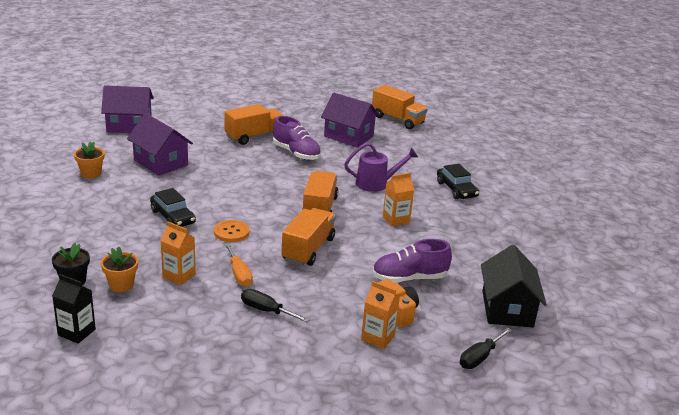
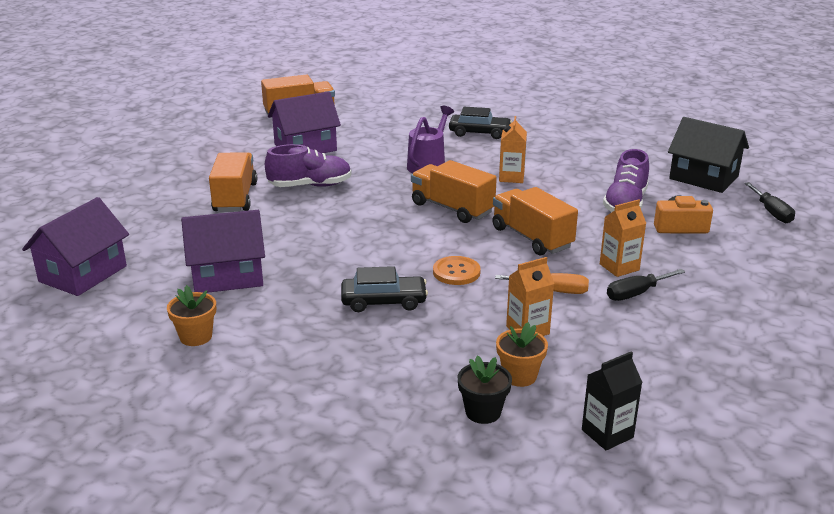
camera: 55 degrees left, 0 degrees up
orange carton [361,281,400,349] -> orange carton moved to [600,199,646,277]

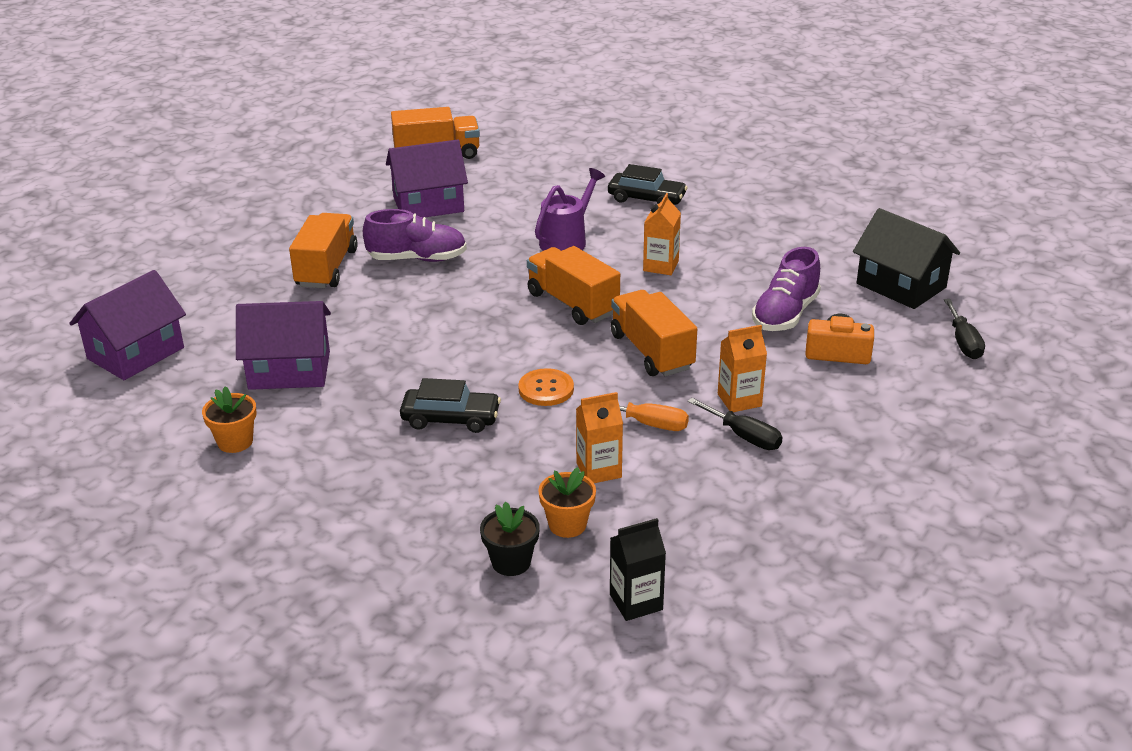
camera: 10 degrees right, 5 degrees up
black screwdriver [607,269,685,301] -> black screwdriver turned 120 degrees counterclockwise [688,398,782,450]

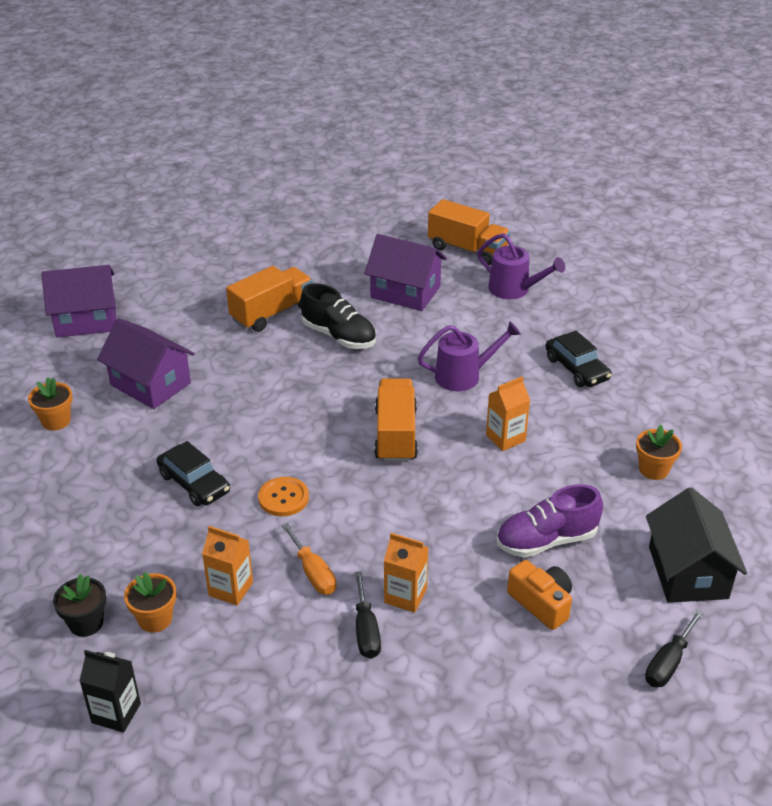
camera: 40 degrees right, 5 degrees up
purple shoe [363,209,467,262] -> black shoe [300,283,376,349]
orange truck [610,290,697,376] -> none
none -> purple watering can [477,233,565,299]
none -> orange flower pot [636,425,682,480]

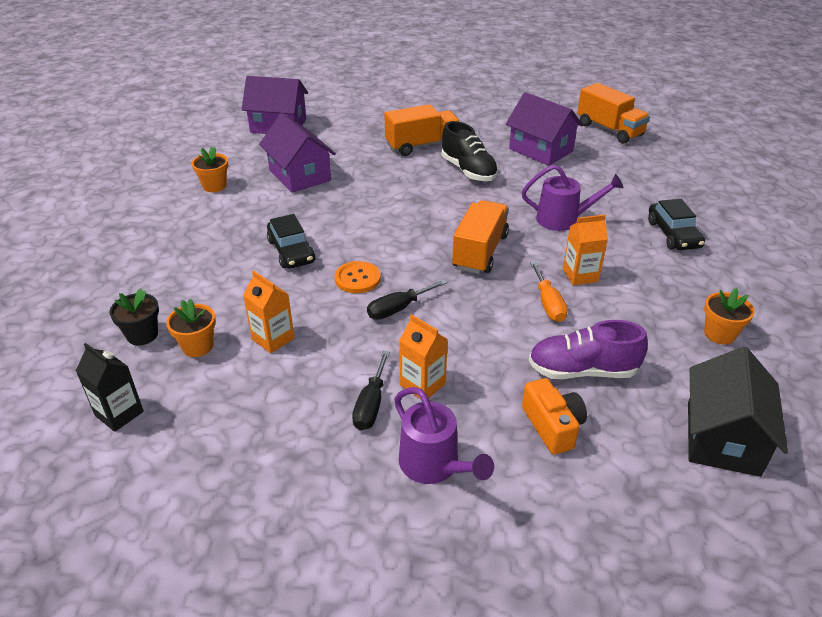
camera: 20 degrees right, 0 degrees up
orange screwdriver [282,523,336,595] -> orange screwdriver moved to [530,262,568,322]
purple watering can [477,233,565,299] -> purple watering can moved to [394,387,494,484]
black screwdriver [645,610,704,688] -> black screwdriver moved to [367,280,447,320]

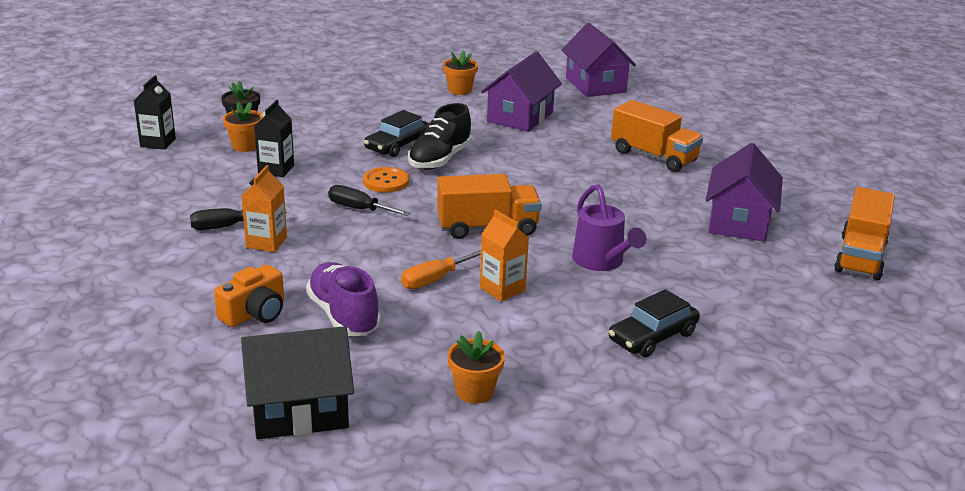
camera: 60 degrees right, 10 degrees down
orange carton [243,271,294,353] -> black carton [254,100,294,177]
purple watering can [394,387,494,484] -> none
black shoe [441,121,498,181] -> black shoe moved to [408,103,472,170]

